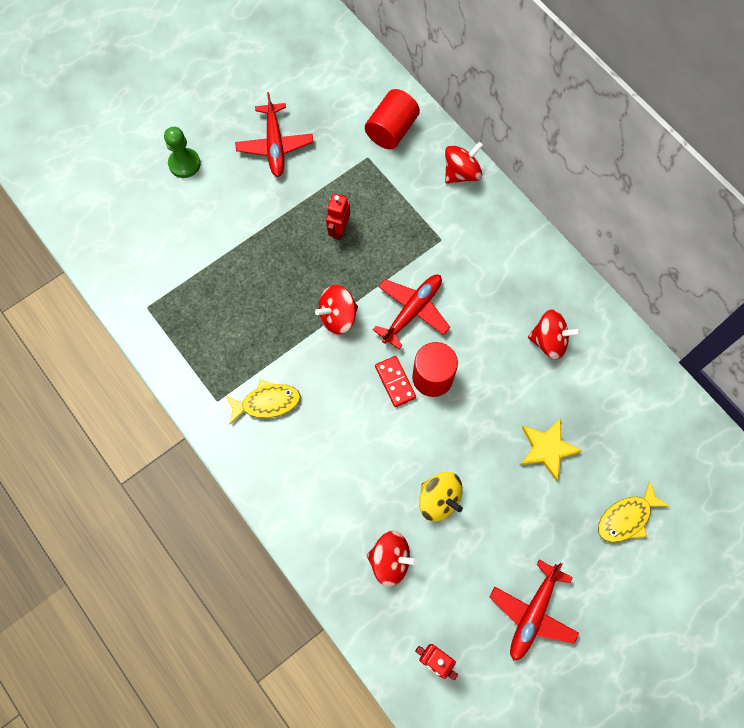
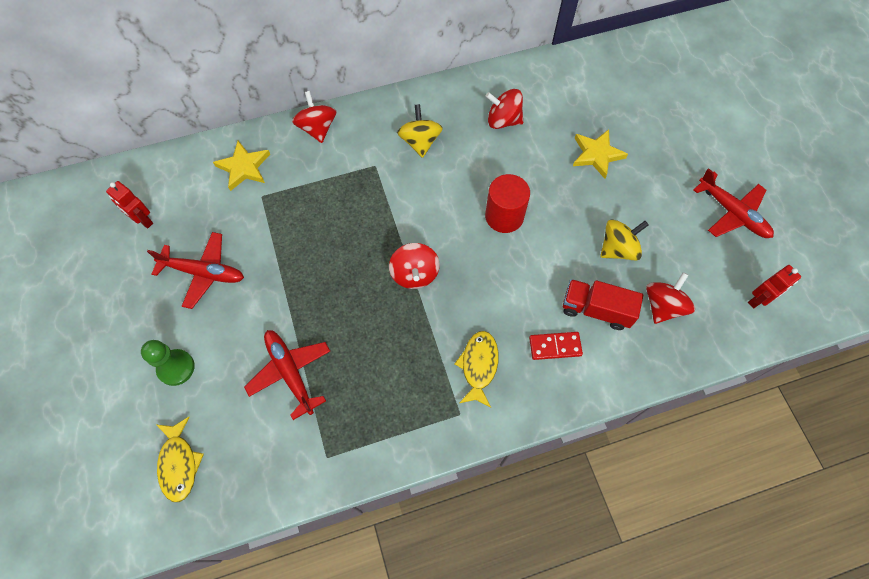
camera: 70 degrees left, 5 degrees down
red robot [326,194,350,240] -> red robot moved to [106,181,153,229]
red cylinder [365,89,420,149] -> yellow star [213,141,270,191]
red plane [373,275,450,349] -> red plane moved to [244,330,330,420]
red domino [375,356,416,407] -> red domino moved to [529,332,583,360]
red spinning top [528,309,581,360] -> red spinning top turned 105 degrees counterclockwise [486,89,523,129]
yellow fish [598,481,670,542] -> yellow fish moved to [157,417,204,502]
none -> yellow spinning top [397,104,443,158]
none -> red truck [563,279,643,330]

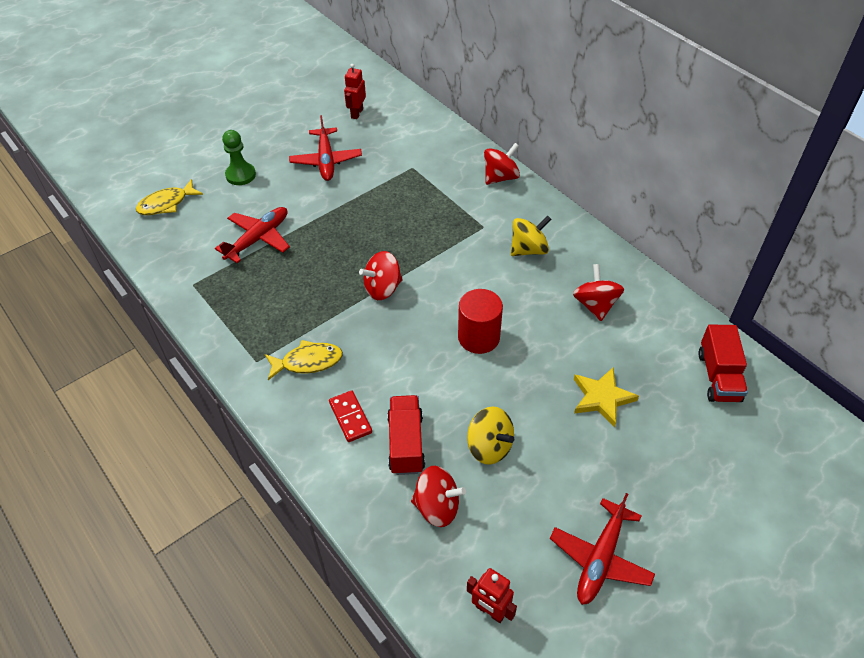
camera: 70 degrees right, 15 degrees down
yellow star [213,141,270,191] -> none
none -> red truck [698,325,748,402]

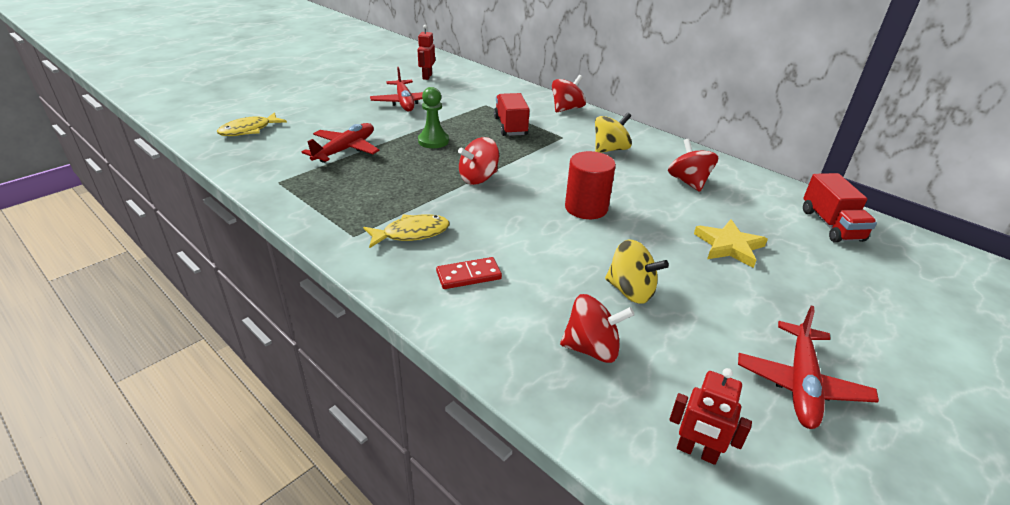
camera: 10 degrees left, 15 degrees down
green pawn [222,130,256,185] -> green pawn moved to [418,87,449,148]
red domino [329,390,372,442] -> red domino turned 75 degrees counterclockwise [436,257,502,289]
red truck [387,395,425,475] -> red truck moved to [494,93,529,136]

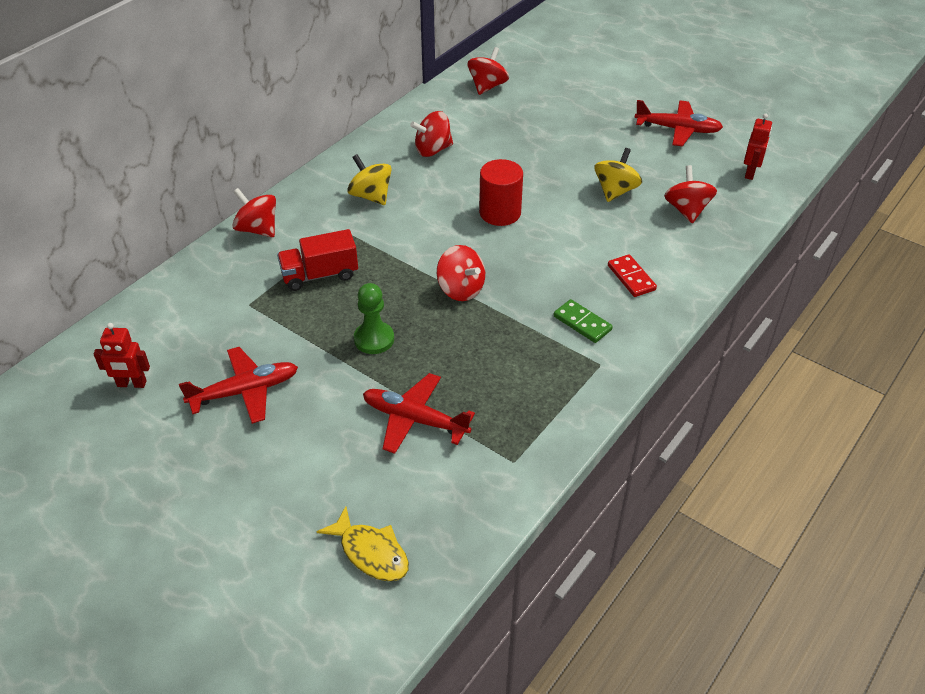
camera: 95 degrees left, 10 degrees up
yellow fish [363,214,449,248] -> green domino [554,299,613,343]
yellow star [694,219,768,268] -> none
red truck [803,173,877,243] -> red spinning top [468,47,509,95]

